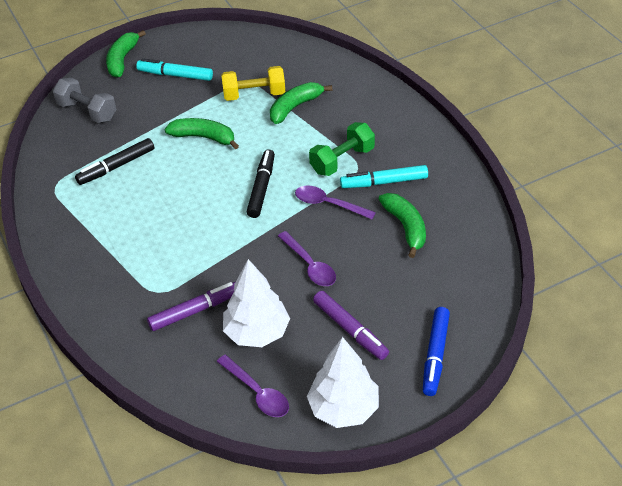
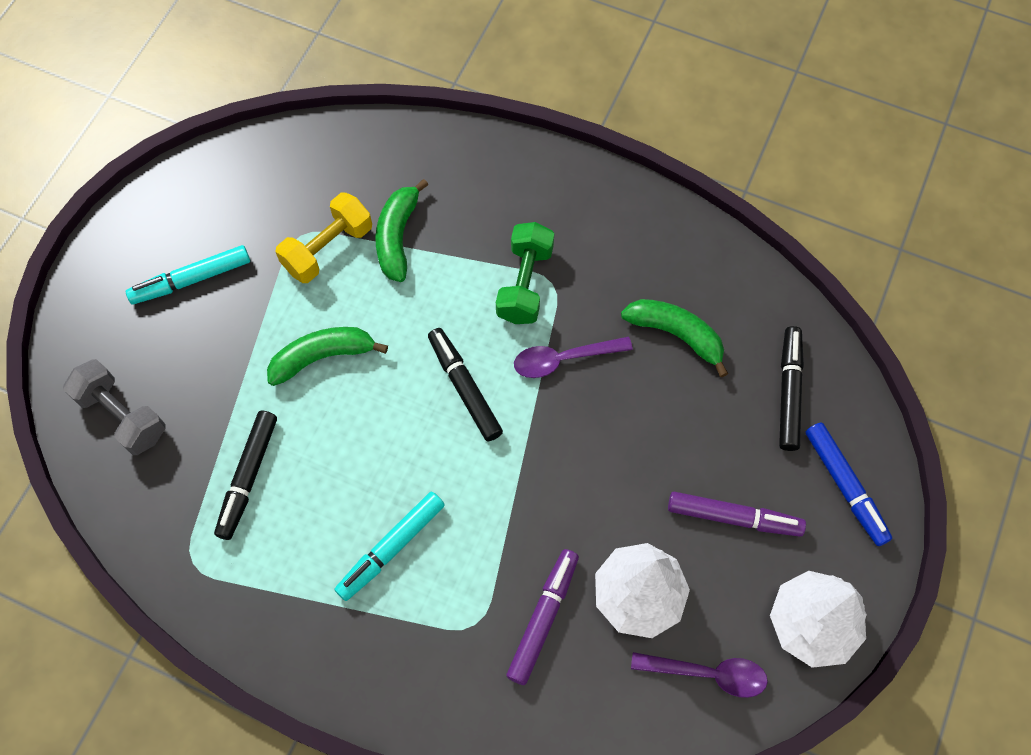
camera: 40 degrees left, 20 degrees up
grey dumbbell [53,78,116,123] -> grey dumbbell turned 45 degrees clockwise [63,359,166,455]
green banana [106,30,146,78] -> none
purple spoon [278,231,336,286] -> none
turquoise marker [340,165,428,188] -> turquoise marker moved to [334,492,445,601]
none -> black marker [779,326,804,451]

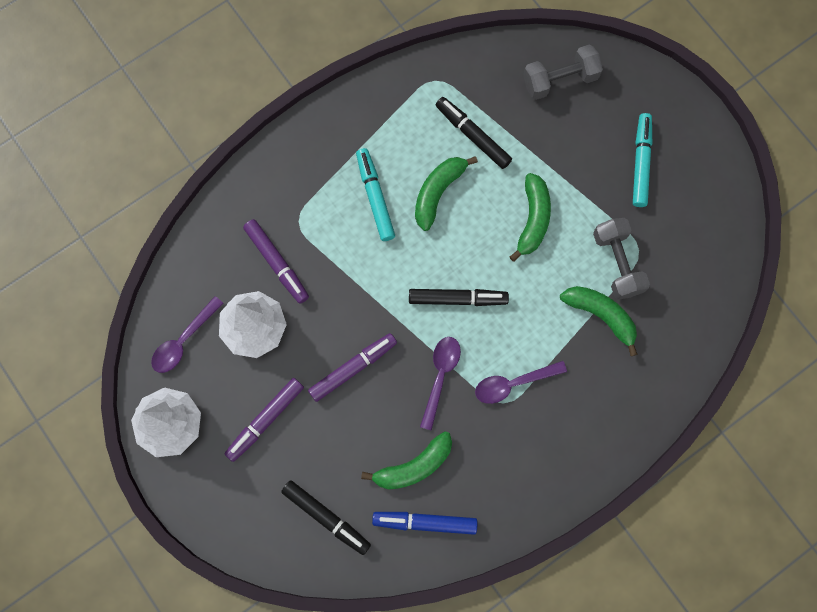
camera: 120 degrees right, 10 degrees up
yellow dumbbell [275,193,372,283] -> grey dumbbell [593,218,650,300]
green dumbbell [496,222,554,324] -> purple spoon [475,361,567,404]
blue marker [805,423,892,546] -> blue marker moved to [372,512,478,535]
none -> purple marker [308,333,397,402]
none -> green banana [415,156,478,231]

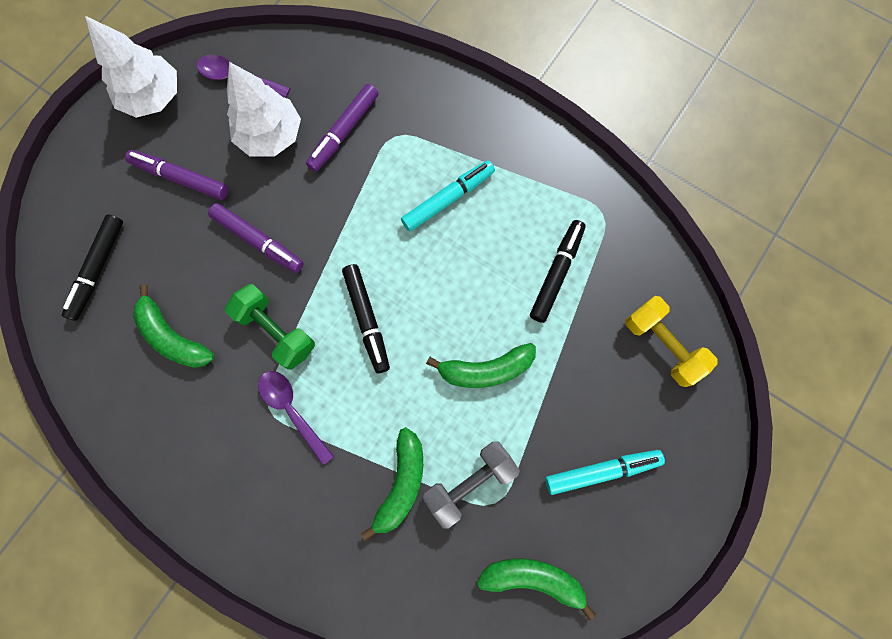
camera: 70 degrees right, 0 degrees up
blue marker [372,512,478,535] -> none
green banana [415,156,478,231] -> green banana moved to [477,558,596,620]
purple spoon [420,337,461,431] -> green dumbbell [225,284,315,370]
grey dumbbell [523,44,603,100] -> yellow dumbbell [625,296,718,387]

